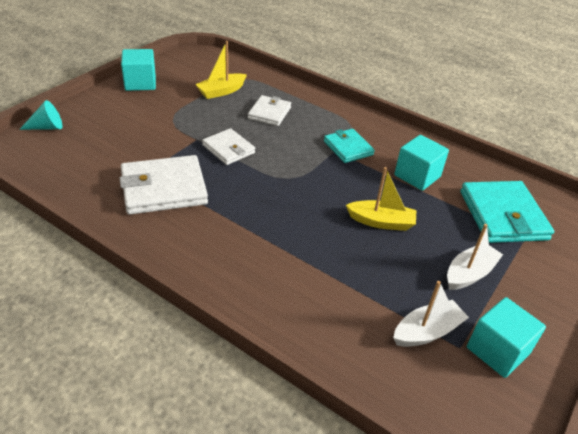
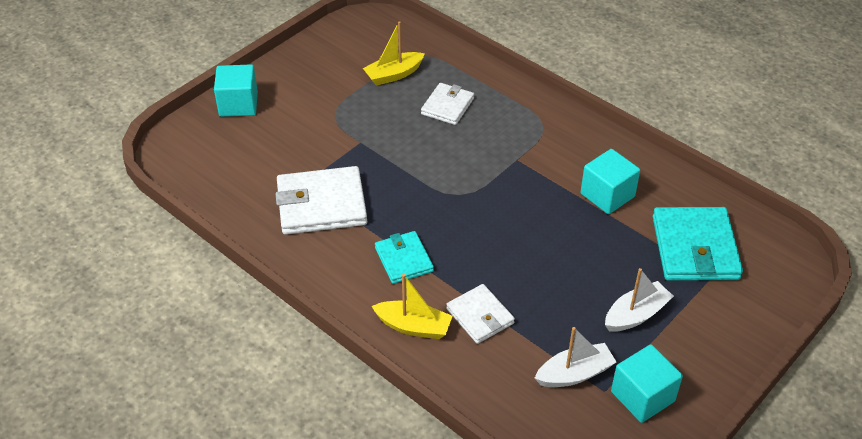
camera: 10 degrees right, 5 degrees up
turquoise cone [19,100,63,130] -> none
turquoise cube [121,49,156,91] -> turquoise cube moved to [214,64,258,117]
white wallet [202,128,255,165] -> white wallet moved to [446,284,515,344]
turquoise wallet [324,129,375,163] -> turquoise wallet moved to [375,231,434,284]
yellow boat [346,167,416,231] -> yellow boat moved to [372,274,453,339]

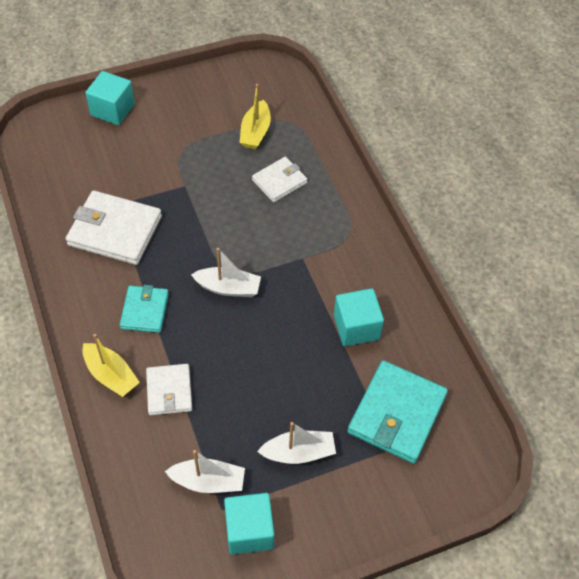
camera: 25 degrees right, 10 degrees up
yellow boat [363,21,425,86] -> yellow boat turned 75 degrees counterclockwise [239,84,271,149]
none -> white boat [191,248,261,297]

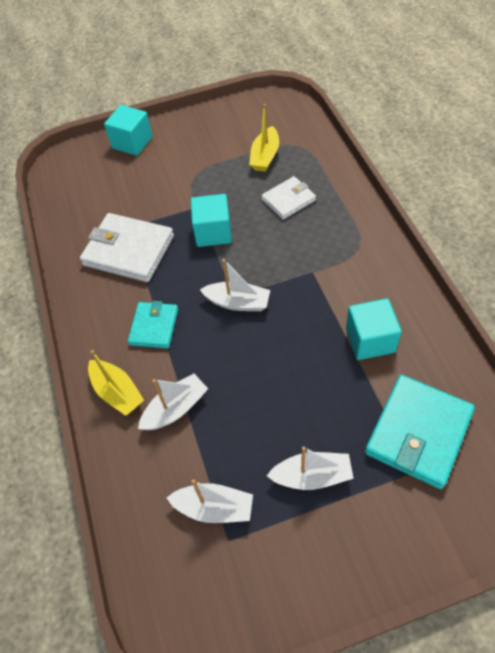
camera: 10 degrees right, 0 degrees up
white wallet [146,364,192,415] -> white boat [138,374,208,430]
turquoise cube [224,493,274,554] -> turquoise cube moved to [191,194,232,247]

